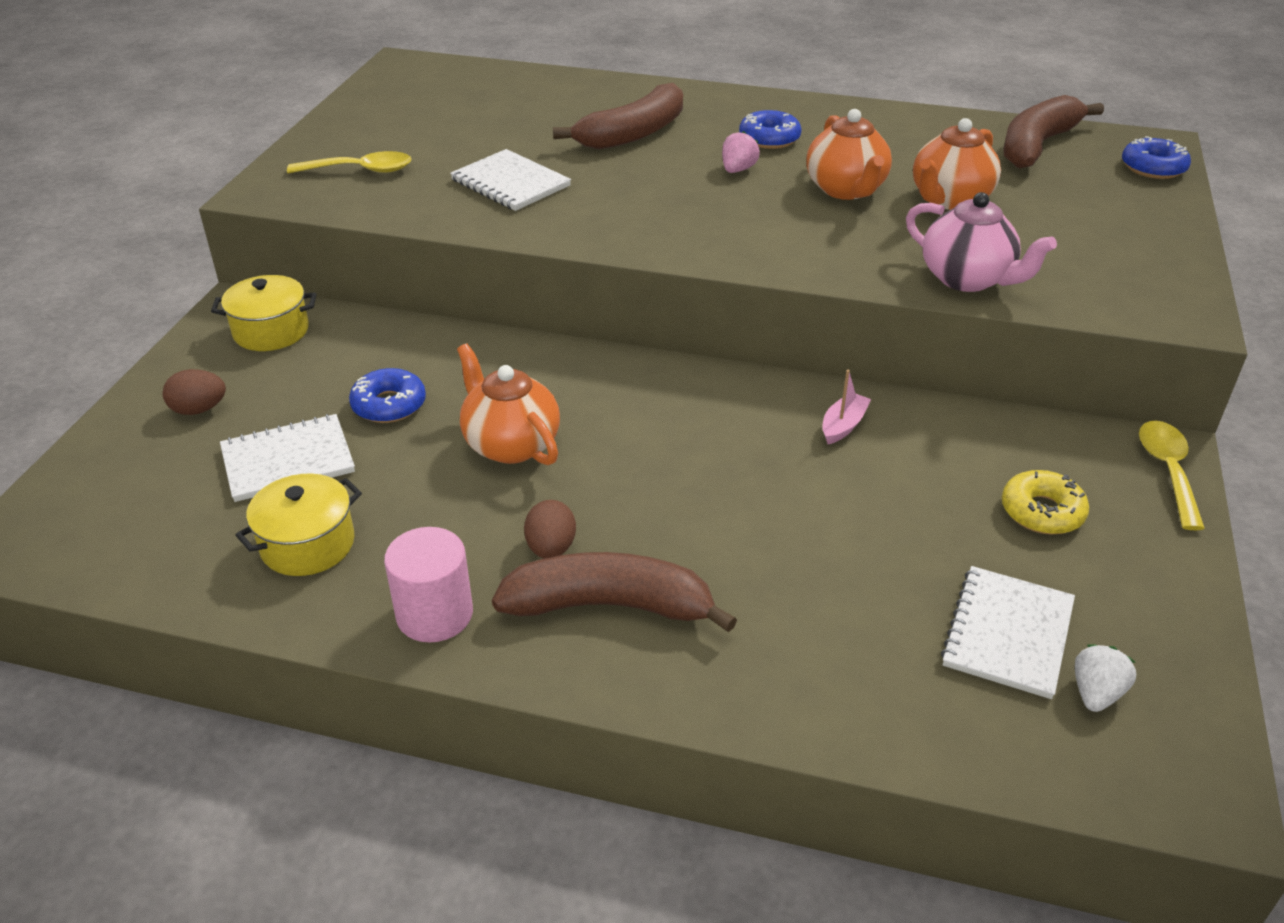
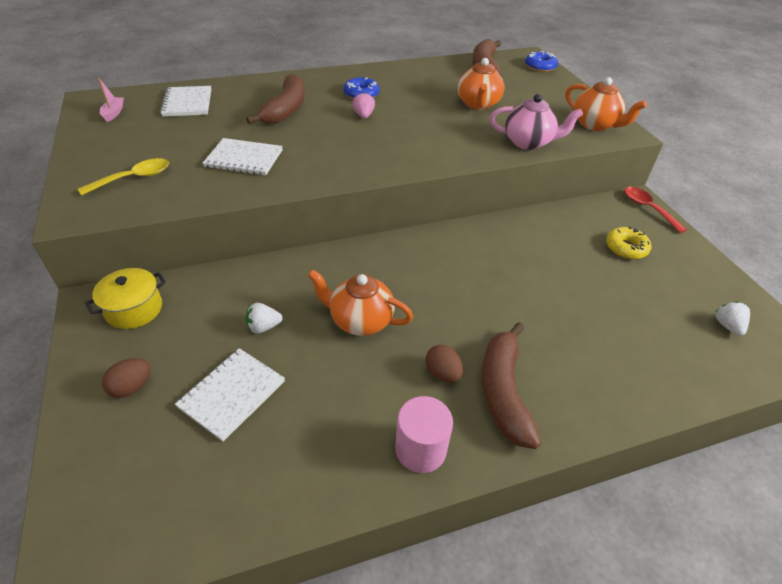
camera: 35 degrees left, 5 degrees up
yellow pot [236,474,362,576] -> none
blue donut [349,368,426,423] -> white strawberry [245,303,282,333]
brown banana [492,552,737,633] -> brown banana turned 60 degrees counterclockwise [481,322,541,449]
orange teapot [806,109,892,200] -> orange teapot moved to [565,77,647,131]
pink boat [822,370,871,444] -> pink boat moved to [98,78,124,122]
white notebook [941,566,1075,699] -> white notebook moved to [160,86,211,117]
yellow spoon [1139,421,1205,530] -> red spoon [625,187,687,233]

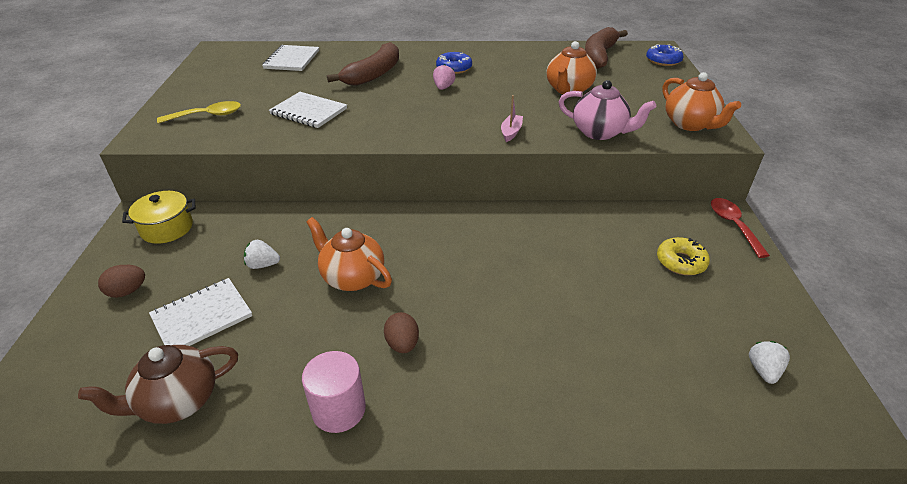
camera: 20 degrees right, 5 degrees down
pink boat [98,78,124,122] -> pink boat moved to [501,95,523,142]
brown banana [481,322,541,449] -> none
none -> brown teapot [78,345,238,424]

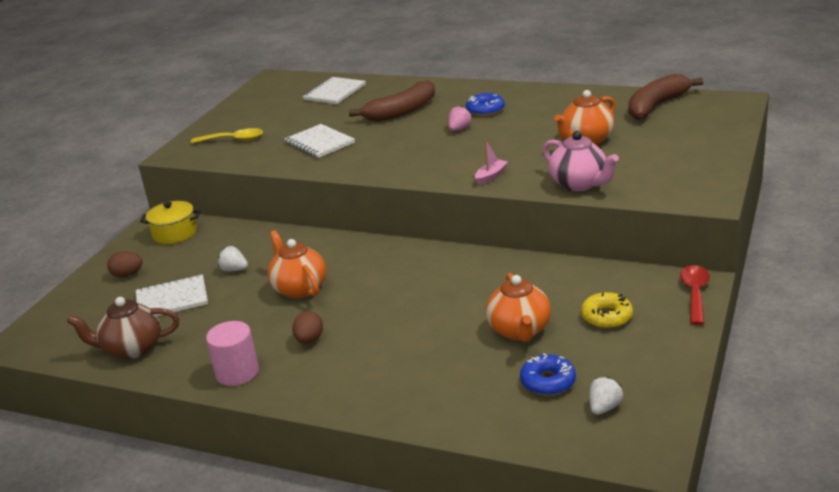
camera: 25 degrees right, 10 degrees down
blue donut [646,44,683,66] -> blue donut moved to [520,353,576,396]
orange teapot [662,72,741,131] -> orange teapot moved to [486,273,551,342]

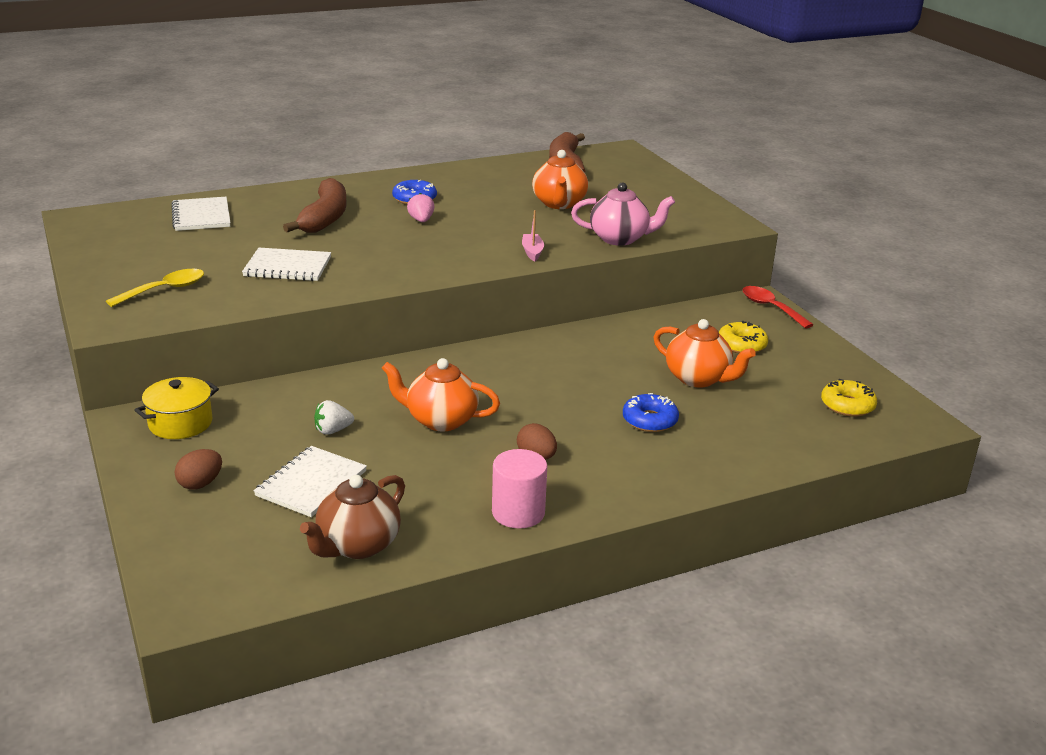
camera: 50 degrees left, 0 degrees up
blue donut [520,353,576,396] -> blue donut moved to [623,393,679,432]
white strawberry [590,377,623,415] -> yellow donut [821,379,877,417]

